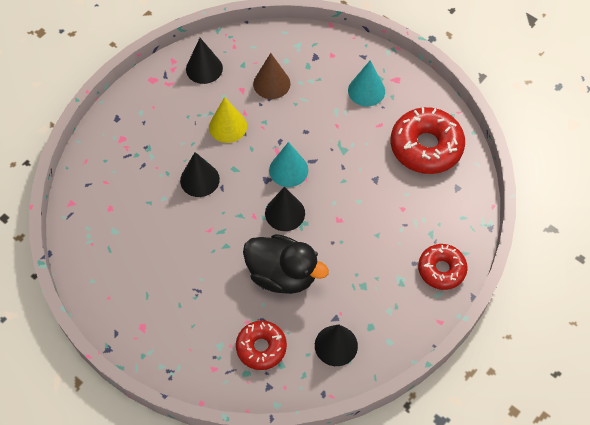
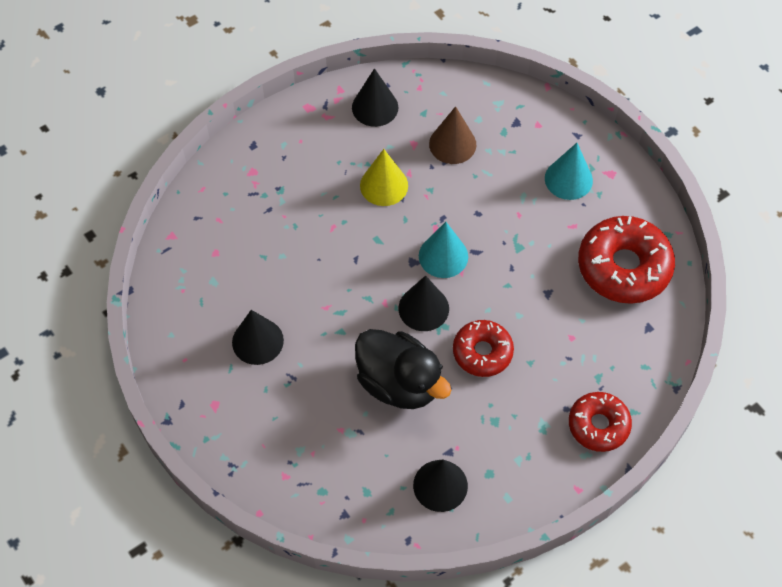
camera: 15 degrees right, 0 degrees up
black cone [180,152,220,197] -> black cone moved to [232,310,284,365]
red donut [236,321,287,370] -> red donut moved to [453,320,514,377]

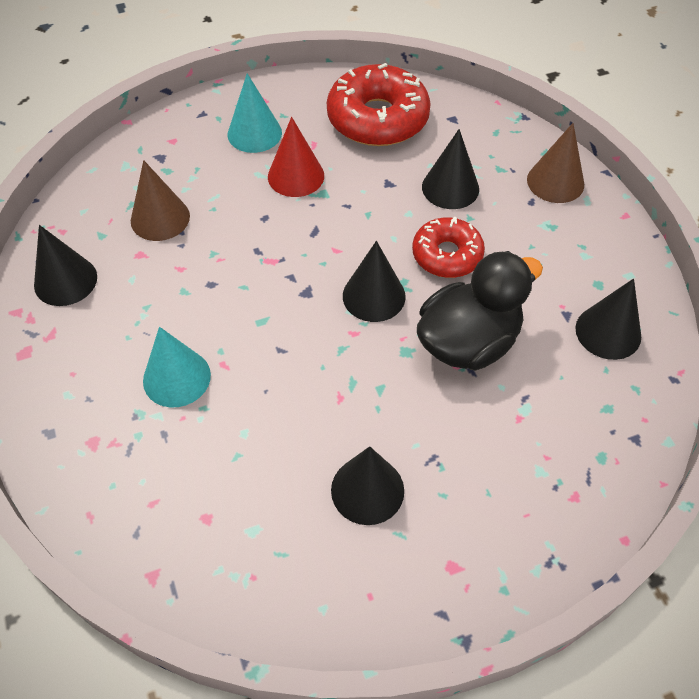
camera: 75 degrees left, 5 degrees down
yellow cone [360,149,408,206] -> none
turquoise cone [419,222,468,278] -> turquoise cone moved to [143,327,211,407]
red donut [569,392,632,452] -> brown cone [527,123,584,203]
none -> red cone [268,117,324,197]
none -> black cone [422,129,479,209]

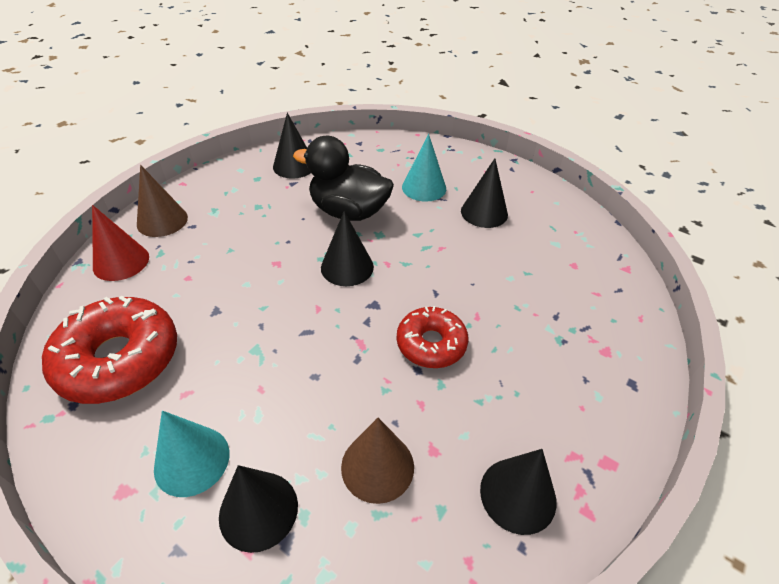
camera: 125 degrees left, 10 degrees down
turquoise cone [143,327,211,407] -> turquoise cone moved to [402,134,446,202]
red cone [268,117,324,197] -> red cone moved to [92,205,149,281]
red donut [412,217,485,278] -> red donut moved to [397,306,469,368]
black cone [422,129,479,209] -> black cone moved to [219,465,298,553]

